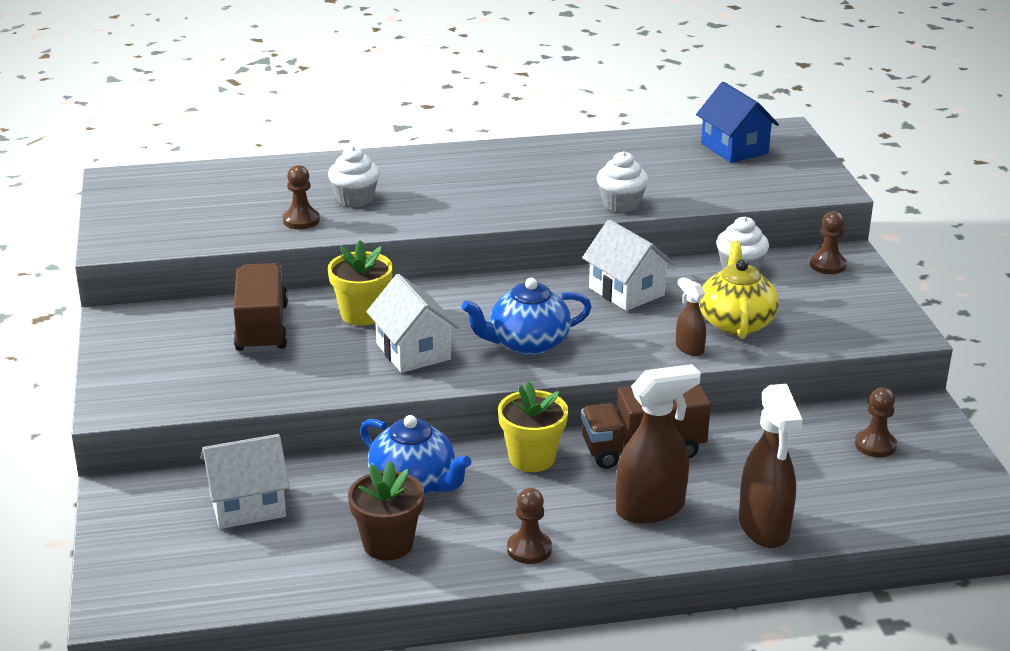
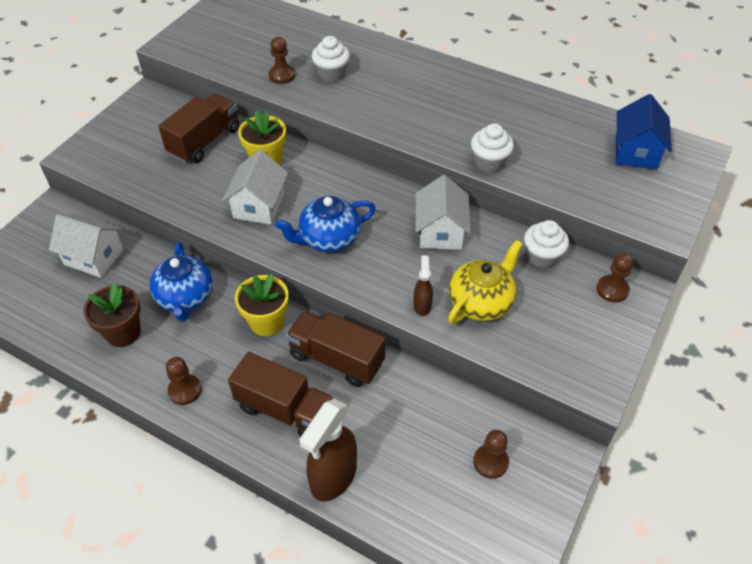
camera: 40 degrees right, 20 degrees up
blue teapot [462,278,592,355] -> blue teapot turned 45 degrees counterclockwise [275,196,376,252]
brown spray bottle [616,364,701,524] -> brown truck [228,352,335,437]

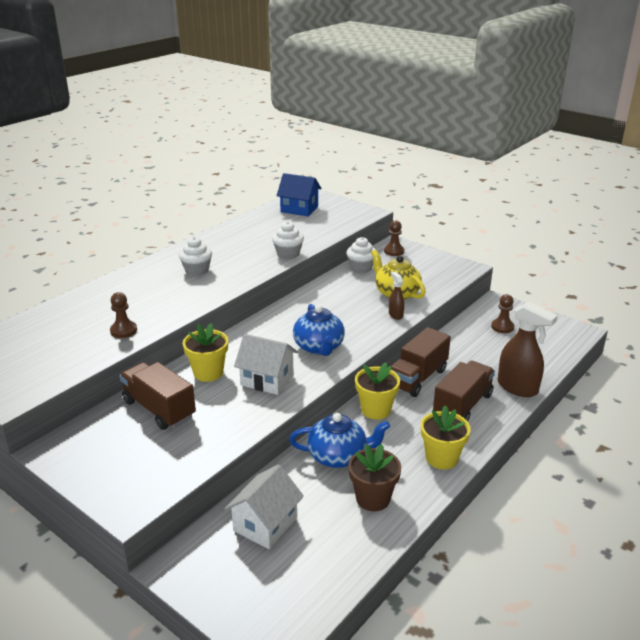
camera: 80 degrees left, 20 degrees down
brown pawn [166,357,202,405] -> yellow flower pot [421,405,471,470]
white cupcake [312,36,350,82] -> white cupcake moved to [179,237,212,276]
brown spray bottle [413,255,433,316] -> brown spray bottle turned 60 degrees clockwise [389,271,404,320]
white house [416,175,471,250] -> none

